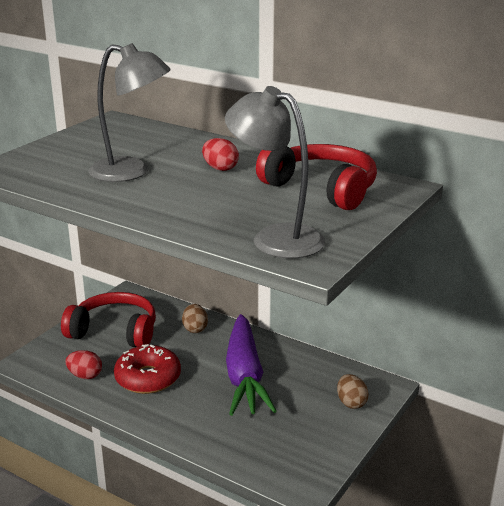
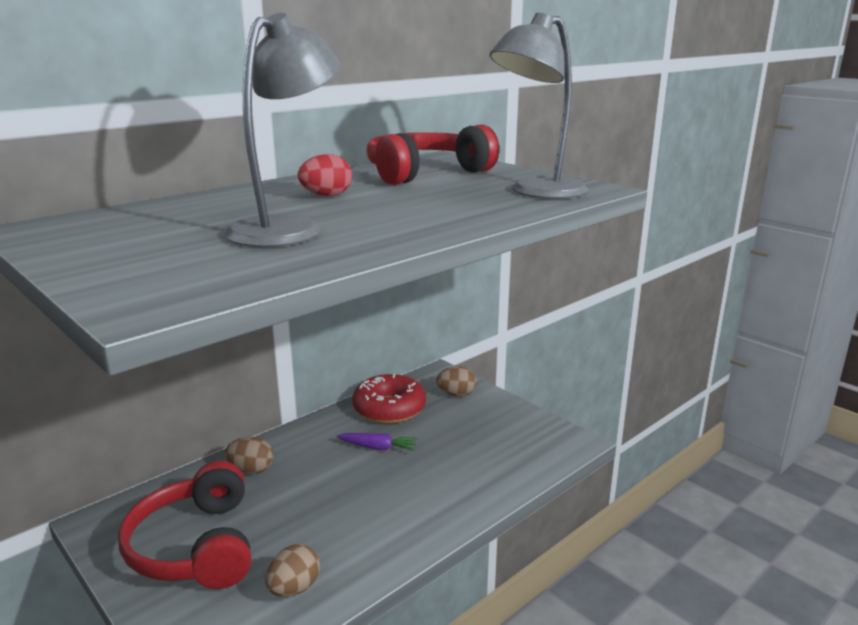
camera: 75 degrees left, 5 degrees down
red headphones [61,292,156,347] -> red headphones turned 45 degrees counterclockwise [118,461,251,589]
red egg [65,350,102,379] -> brown egg [266,544,320,597]
red donut [114,344,181,394] -> red donut moved to [352,374,426,424]
purple carrot [226,314,277,416] -> purple carrot [336,433,418,451], size x0.40

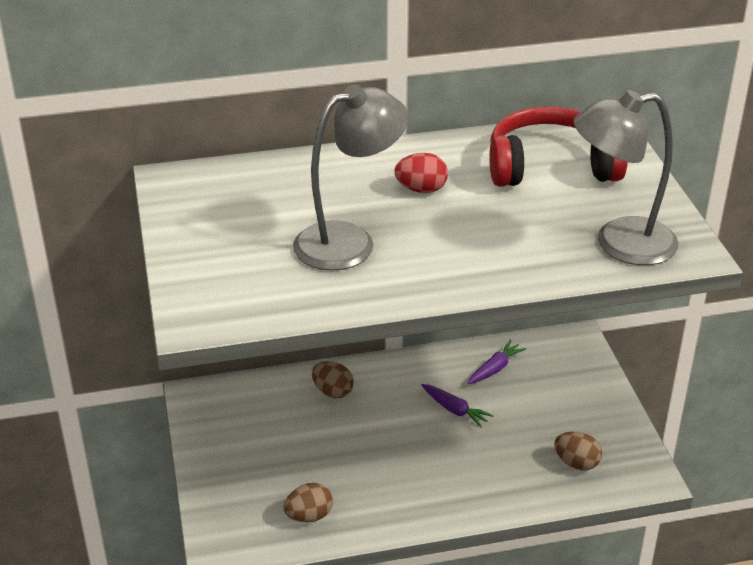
camera: 30 degrees right, 15 degrees up
red headphones [118,461,251,589] -> none
red donut [352,374,426,424] -> purple carrot [467,340,526,384]
brown egg [436,366,476,397] -> brown egg moved to [554,431,602,471]

